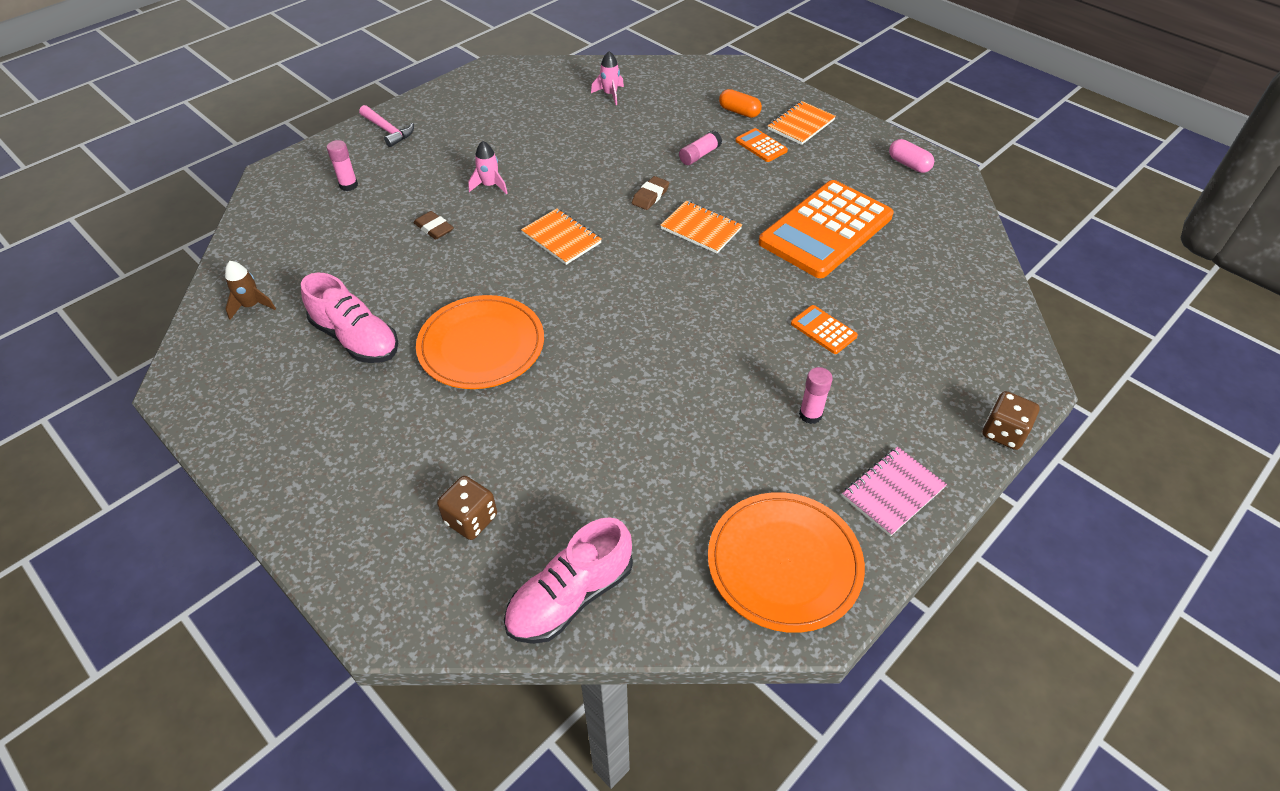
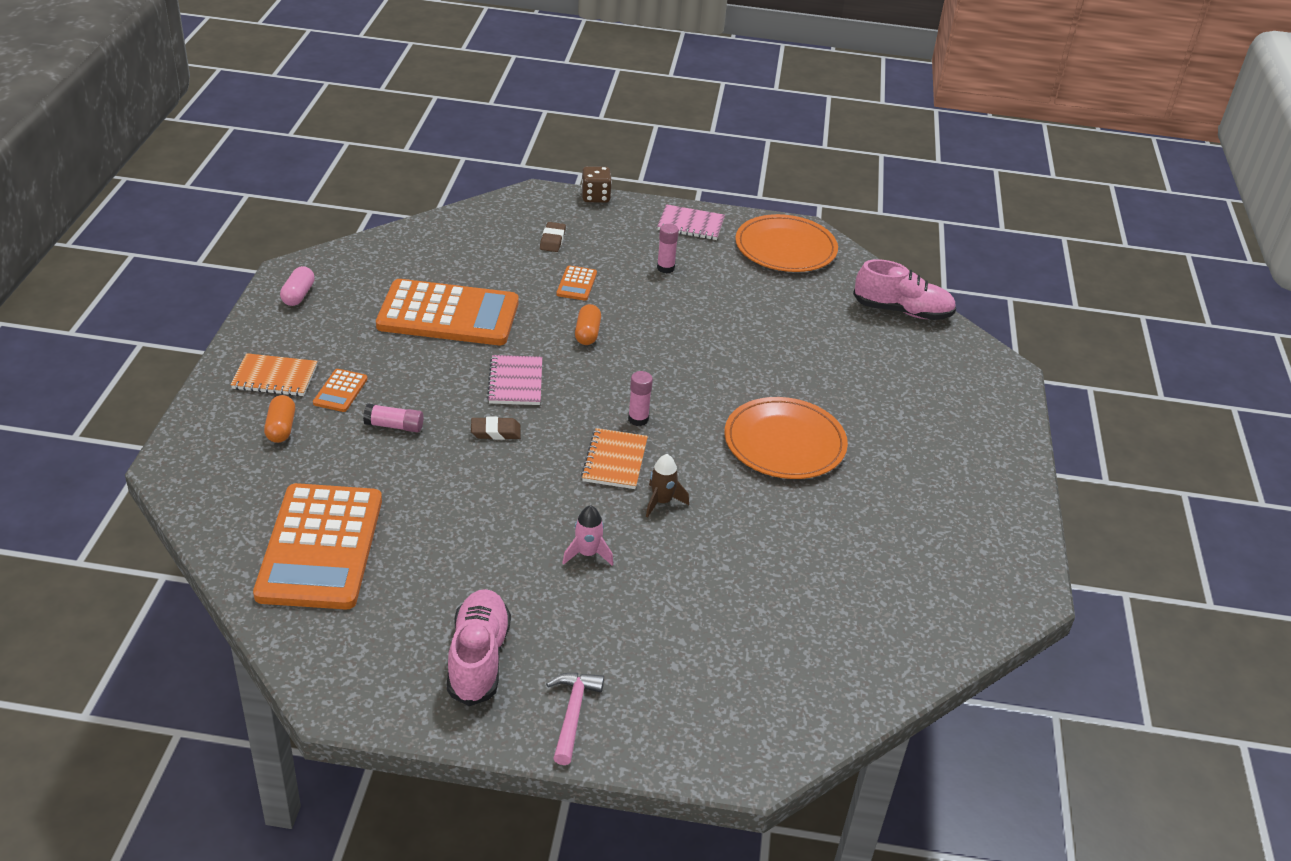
camera: 130 degrees left, 10 degrees down
brown rocket [225,261,276,320] -> brown rocket moved to [646,454,689,517]
pink shoe [301,272,398,363] -> pink shoe moved to [447,589,511,706]
pink glue stick [327,140,358,191] -> pink glue stick moved to [628,371,653,426]
brown eraser [413,211,454,240] -> brown eraser moved to [540,222,566,252]
brown dice [437,476,497,540] -> none
pink rocket [591,51,624,105] -> orange calculator [253,483,382,610]
orange notebook [660,201,742,253] -> pink notebook [487,355,542,405]
none -> orange capsule [575,304,601,345]

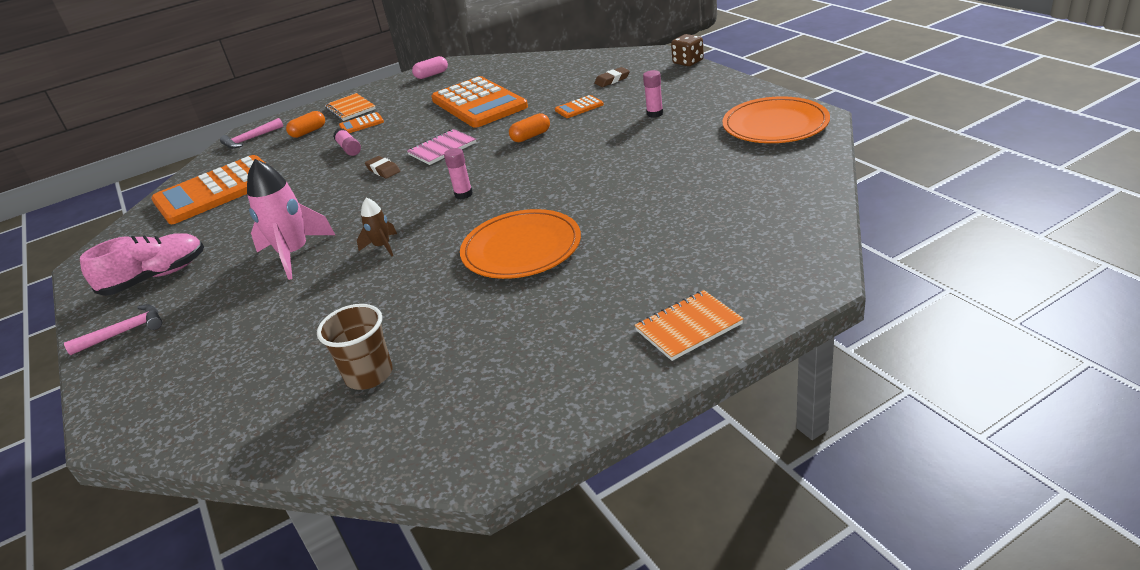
camera: 60 degrees right, 5 degrees down
pink rocket [562,505,613,566] -> pink rocket [247,159,335,280], size x1.90
orange notebook [581,428,648,489] -> orange notebook moved to [634,290,744,361]
pink notebook [657,204,725,240] -> none
pink shoe [853,259,956,320] -> none
none -> pink hammer [220,118,283,149]
none -> brown cup [317,304,392,390]

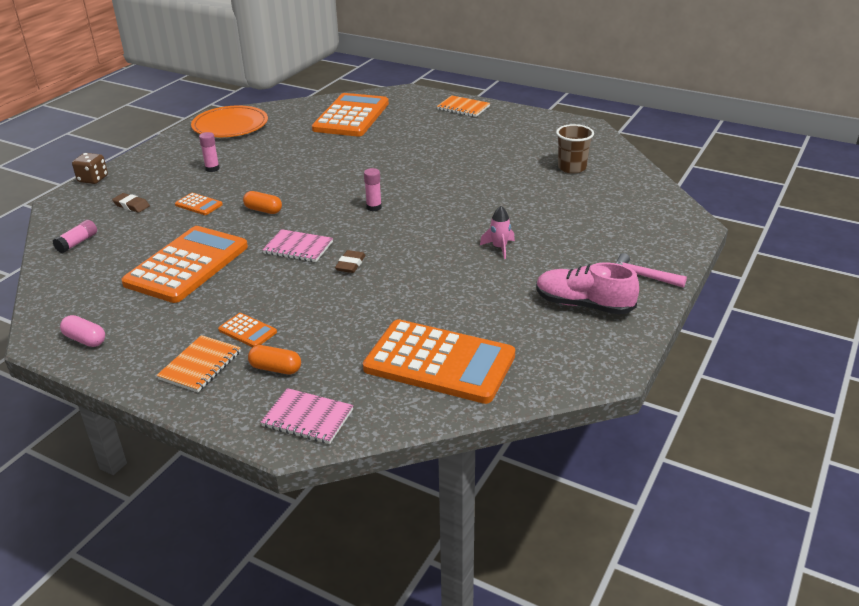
camera: 125 degrees left, 0 degrees up
pink hammer [220,118,283,149] -> pink notebook [261,388,354,444]
pink rocket [247,159,335,280] -> pink rocket [480,206,515,259], size x0.53
pink glue stick [333,128,361,156] -> pink glue stick moved to [53,220,97,253]
brown rocket [357,198,397,256] -> none
orange plate [460,209,581,279] -> none
none -> orange calculator [312,93,389,137]

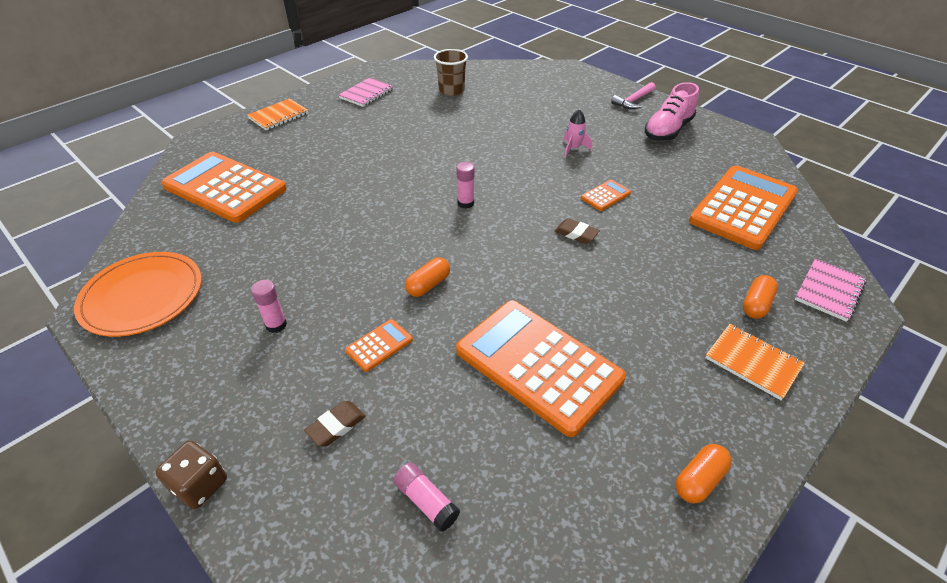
camera: 75 degrees left, 10 degrees up
pink capsule [60,315,105,347] -> orange capsule [676,444,732,503]
orange calculator [218,313,277,347] -> orange calculator moved to [581,180,631,211]
pink notebook [262,229,333,262] -> pink notebook moved to [339,78,394,107]

